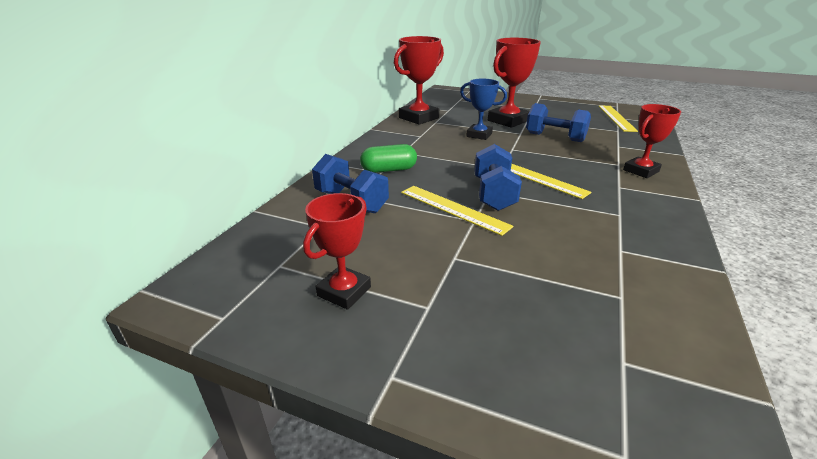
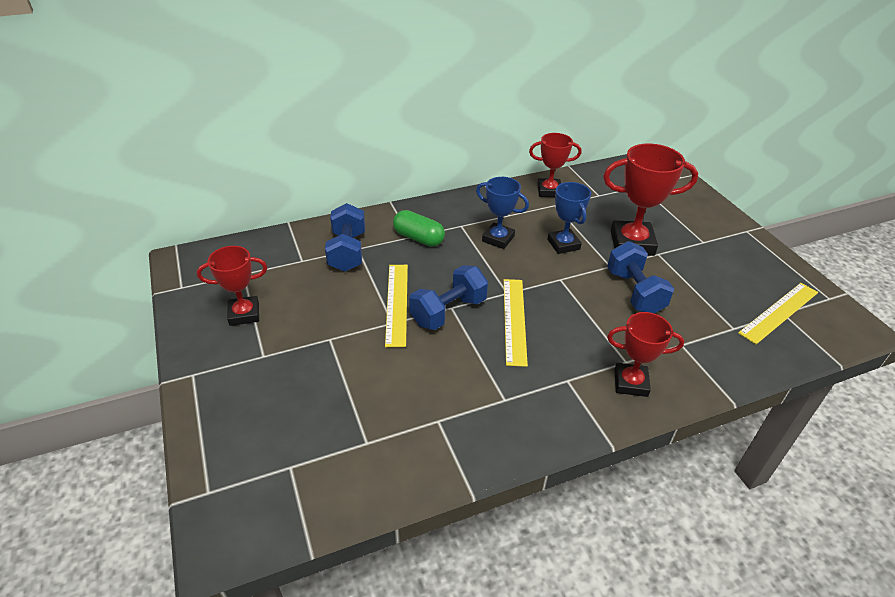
camera: 45 degrees right, 10 degrees up
red trophy [394,36,444,125] -> red trophy [529,133,581,197], size x0.64
none -> blue trophy [476,177,529,249]

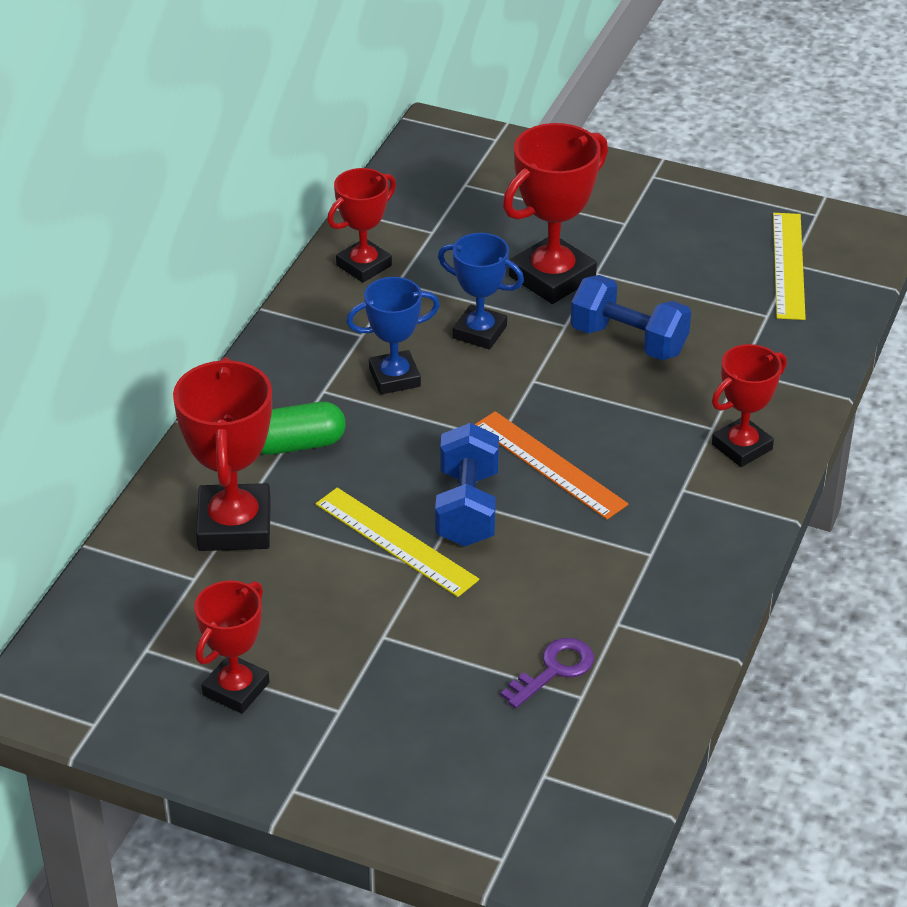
camera: 45 degrees left, 0 degrees up
blue dumbbell [325,203,365,272] -> red trophy [173,357,272,551]
yellow ruler [504,279,528,367] -> orange ruler [474,411,628,520]
none -> purple key [501,638,594,708]

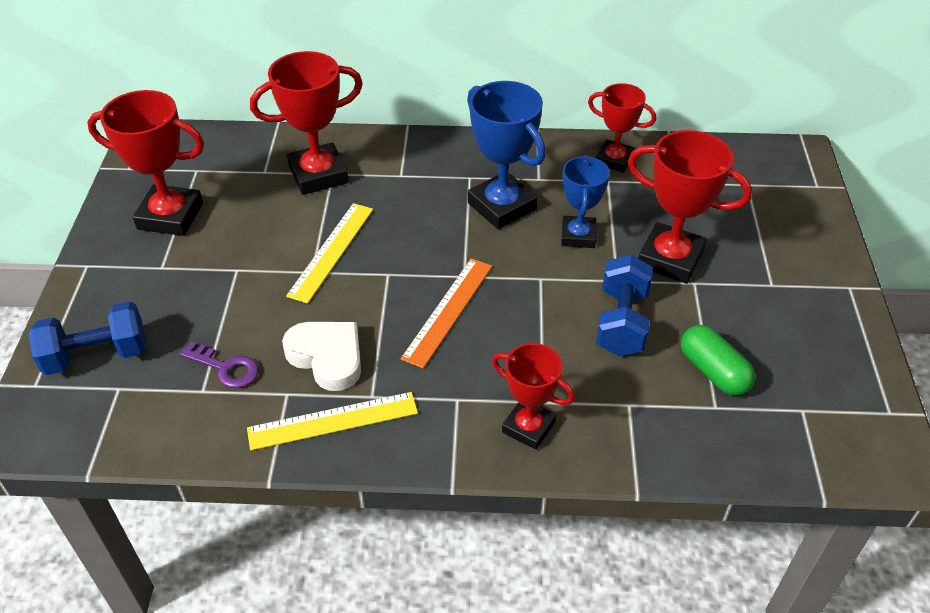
camera: 70 degrees right, 5 degrees up
red trophy [194,581,269,714] -> red trophy [87,90,204,236], size x1.55
green capsule [260,402,346,455] -> green capsule moved to [681,325,755,396]
blue trophy [347,277,440,394] -> blue trophy [467,81,546,229], size x1.55
blue dumbbell [435,423,499,547] -> blue dumbbell moved to [28,301,146,375]
yellow ruler [773,213,806,320] -> yellow ruler moved to [247,392,418,451]
none -> white heart [282,322,361,391]

